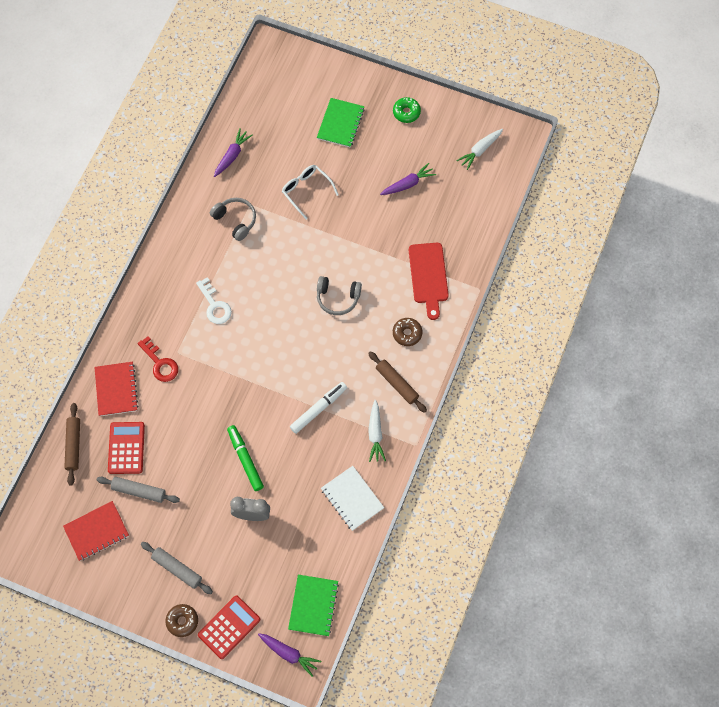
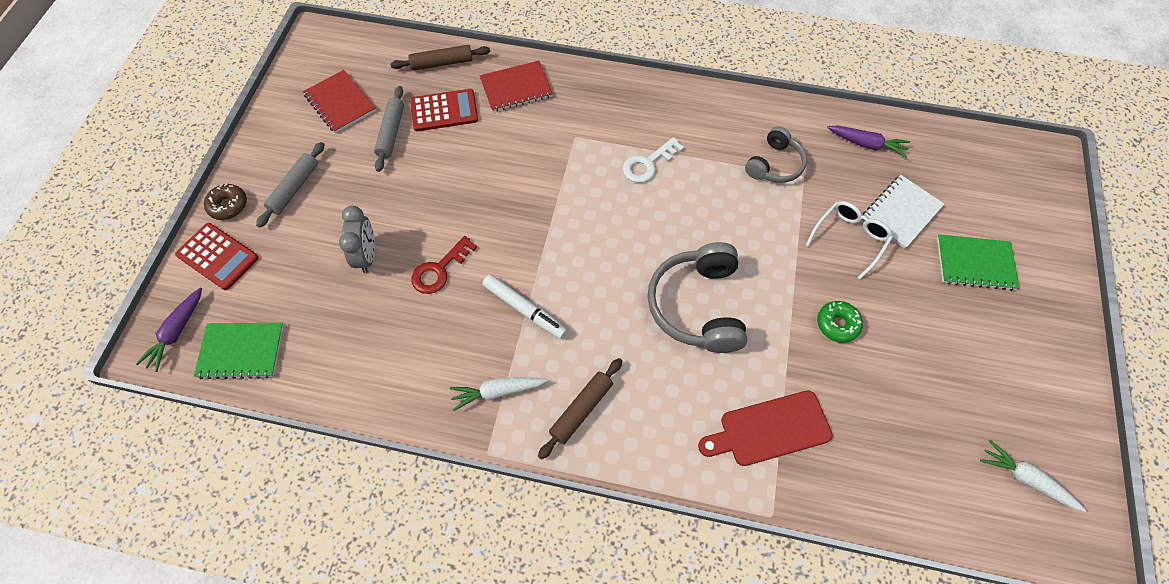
camera: 80 degrees right, 5 degrees down
red key [137,336,178,382] -> red key moved to [411,236,477,294]
green marker [227,425,264,491] -> none
grey headphones [317,276,362,315] -> grey headphones [647,242,747,353], size x1.65
white notebook [321,466,384,531] -> white notebook moved to [863,175,944,249]
purple carrot [380,163,436,195] -> none
green donut [393,97,421,123] -> green donut moved to [817,301,863,343]
brown donut [393,318,423,346] -> none

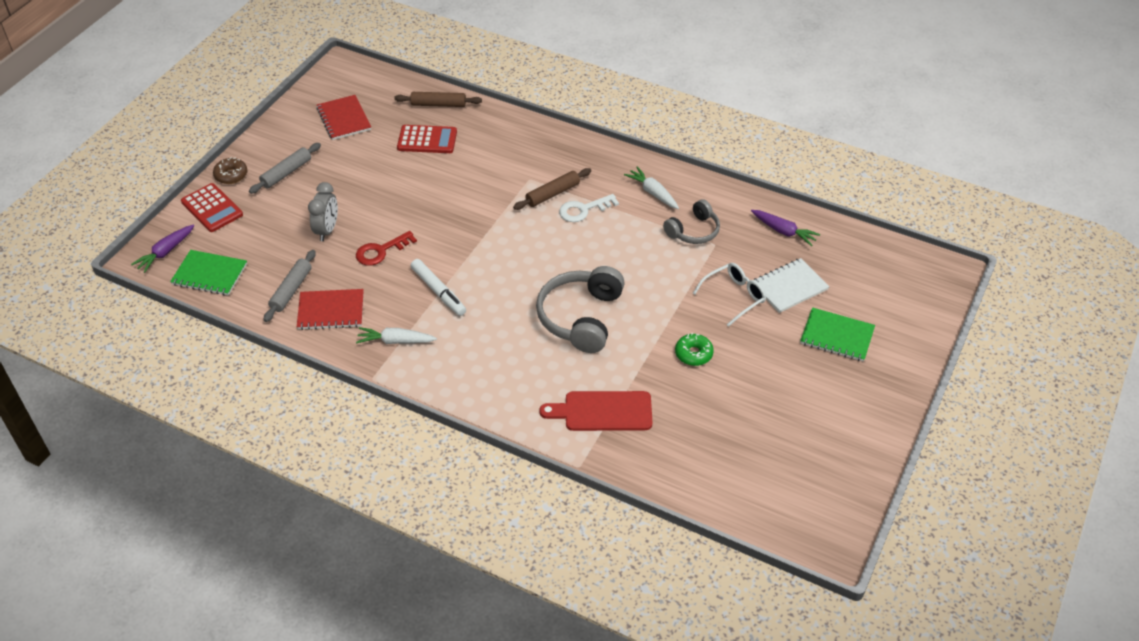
camera: 15 degrees right, 15 degrees down
grey rolling pin [374,86,404,172] -> grey rolling pin moved to [264,250,316,322]
red notebook [480,61,553,112] -> red notebook moved to [297,289,364,330]
brown rolling pin [538,358,622,460] -> brown rolling pin moved to [513,168,591,210]
white carrot [980,440,1086,512] -> white carrot moved to [624,167,679,209]

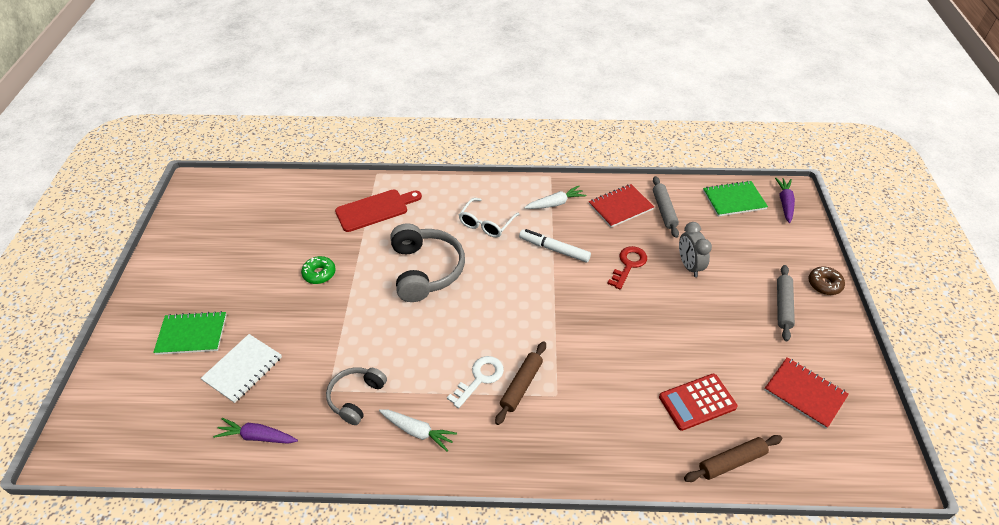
camera: 155 degrees right, 0 degrees up
red calculator [181,183,243,232] -> none
white glasses [693,263,766,327] -> white glasses moved to [459,198,519,237]

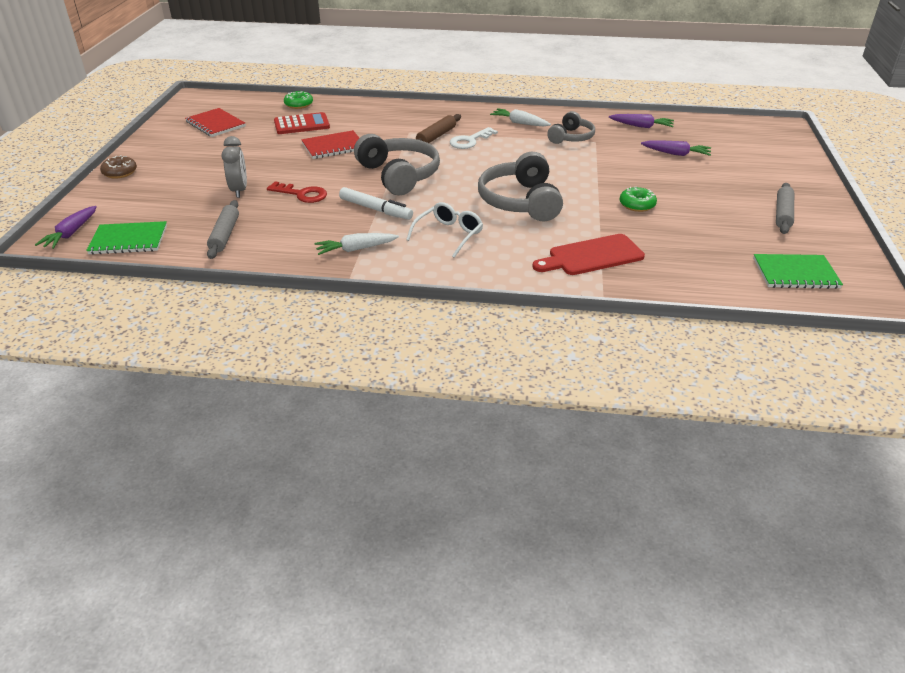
camera: 175 degrees left, 10 degrees down
green notebook [153,311,227,355] -> green notebook moved to [753,254,843,289]
white notebook [201,334,282,403] -> purple carrot [641,140,711,156]
red notebook [589,184,654,227] -> red notebook moved to [301,130,359,159]
red key [607,246,647,290] -> red key turned 105 degrees counterclockwise [267,181,327,203]
brown rolling pin [684,435,782,482] -> green donut [284,91,313,109]
grey rolling pin [777,265,795,341] -> grey rolling pin moved to [776,183,794,234]
none -> grey headphones [354,134,440,195]

